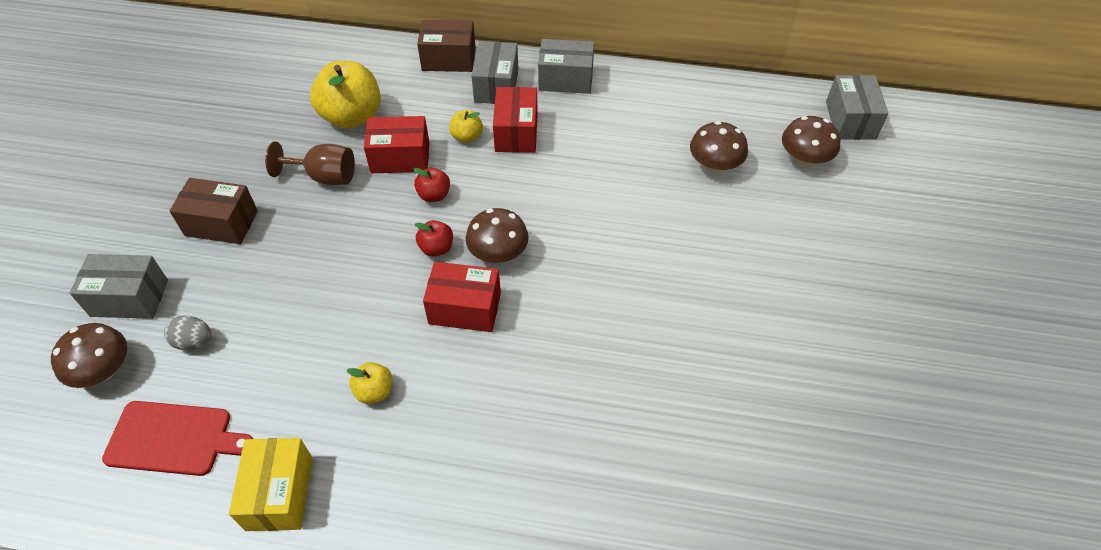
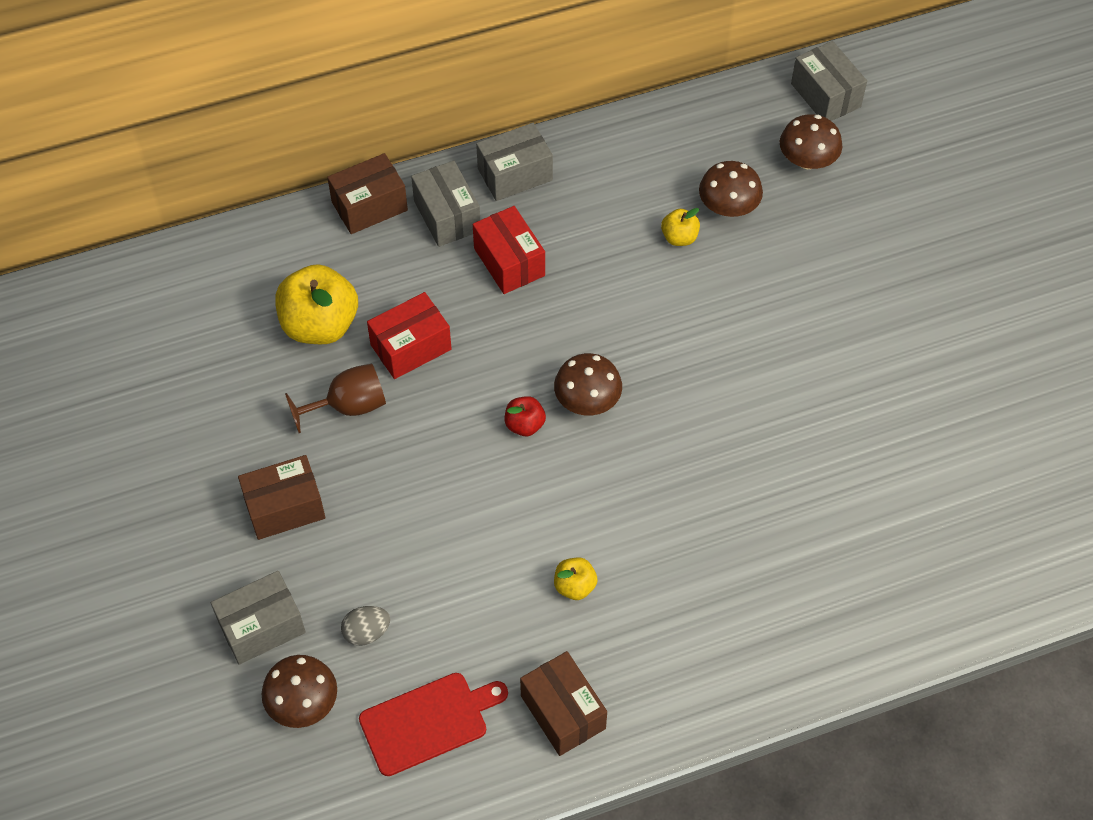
camera: 30 degrees left, 5 degrees up
yellow box [229,438,312,531] -> brown box [520,651,607,756]
red apple [413,168,450,202] -> none
red box [423,262,501,332] -> none
yellow apple [449,110,483,143] -> yellow apple moved to [661,208,700,246]

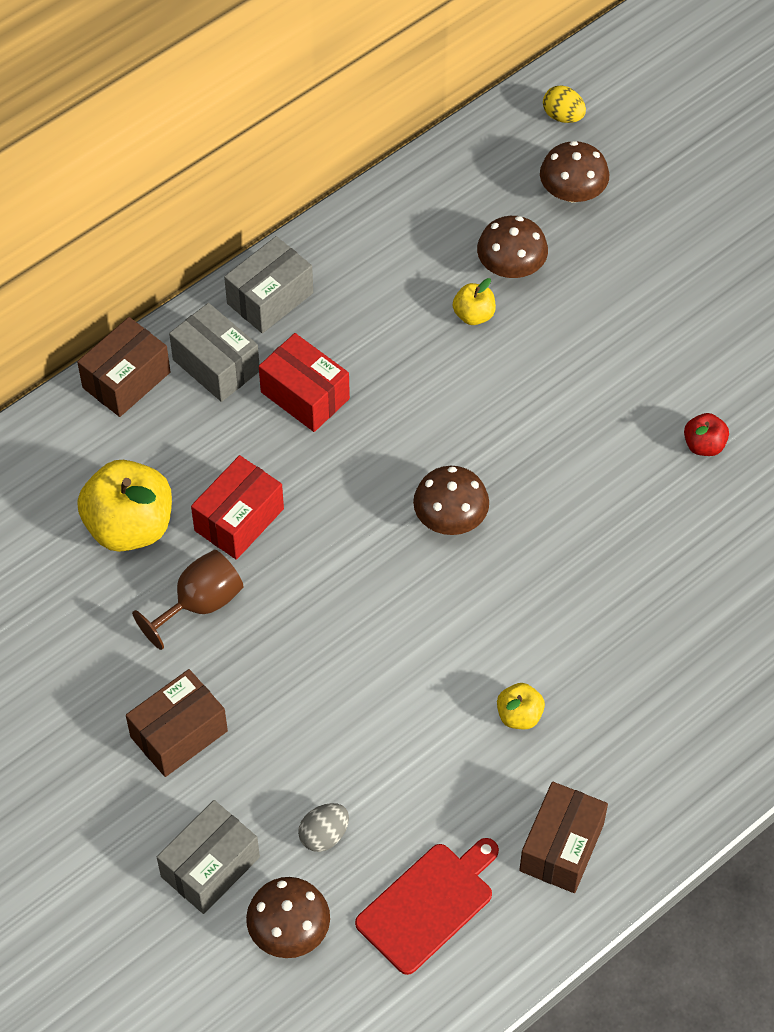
camera: 20 degrees left, 0 degrees up
red apple [505,396,546,436] -> red apple moved to [684,413,729,456]
brown box [520,651,607,756] -> brown box turned 75 degrees clockwise [519,782,608,893]
grey box [791,41,867,121] -> yellow egg [543,86,586,123]

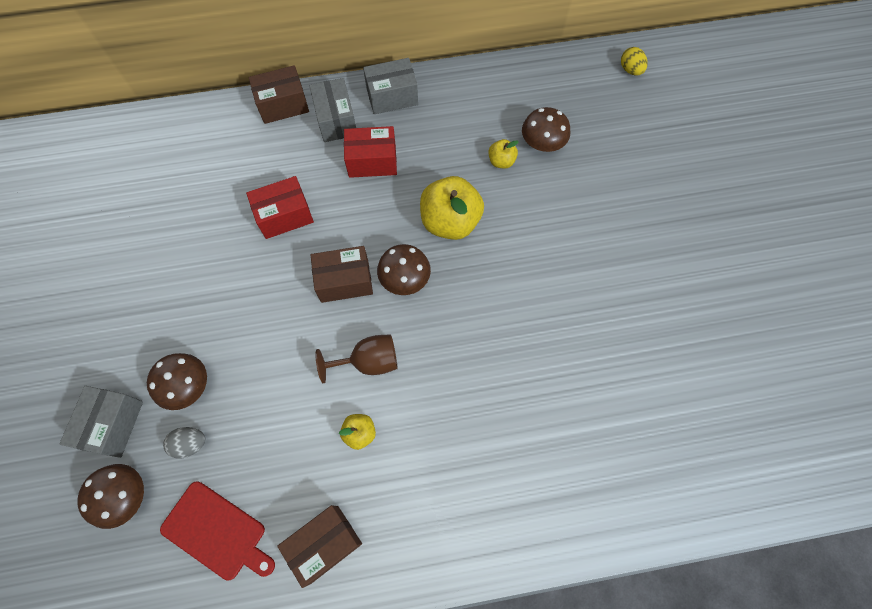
camera: 30 degrees right, 10 degrees up
yellow apple [77,460,172,552] -> yellow apple moved to [420,176,484,240]
brown box [126,669,228,777] -> brown box moved to [311,246,373,303]
brown goblet [132,550,244,650] -> brown goblet moved to [315,334,398,383]
grey box [157,800,260,914] -> grey box turned 60 degrees counterclockwise [59,386,143,458]
red box [259,333,350,432] -> red box turned 75 degrees counterclockwise [344,126,397,178]
red cutting board [355,838,499,975] -> red cutting board turned 45 degrees clockwise [160,482,275,580]
brown mushroom [540,141,609,202] -> brown mushroom moved to [147,353,207,410]
red apple [684,413,729,456] -> none

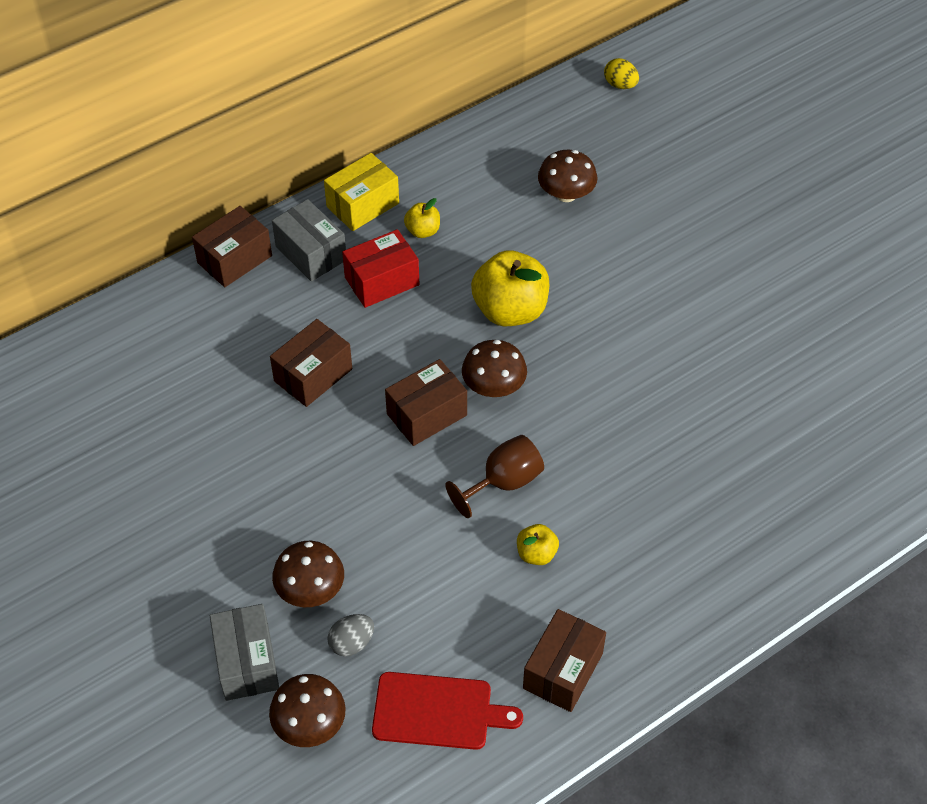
camera: 25 degrees left, 15 degrees down
red box [246,176,314,239] -> brown box [270,319,352,407]
grey box [363,58,418,114] -> yellow box [324,153,399,231]
yellow apple [488,139,519,169] -> yellow apple moved to [404,198,440,238]

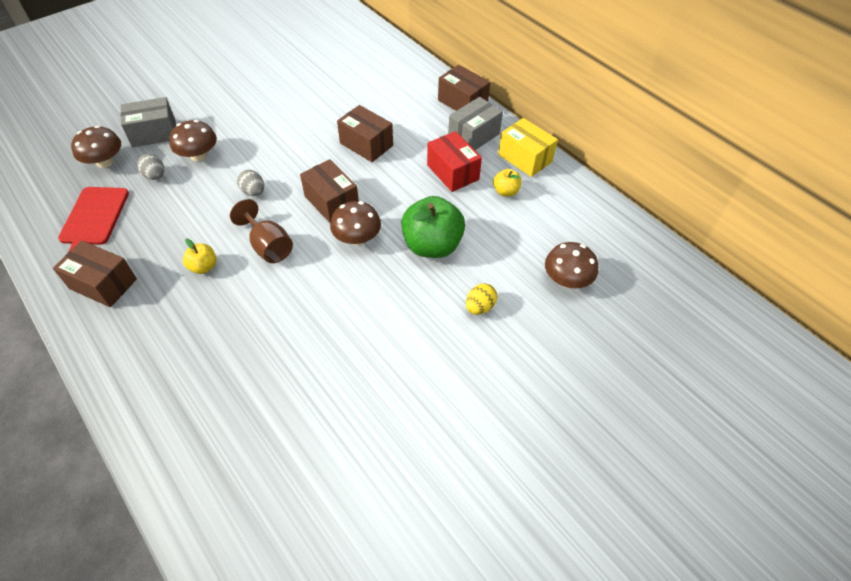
camera: 85 degrees right, 0 degrees up
yellow apple [471,250,549,326] -> green apple [401,196,465,258]
yellow egg [604,58,639,89] -> yellow egg moved to [466,283,497,315]
none -> grey egg [237,170,264,196]

